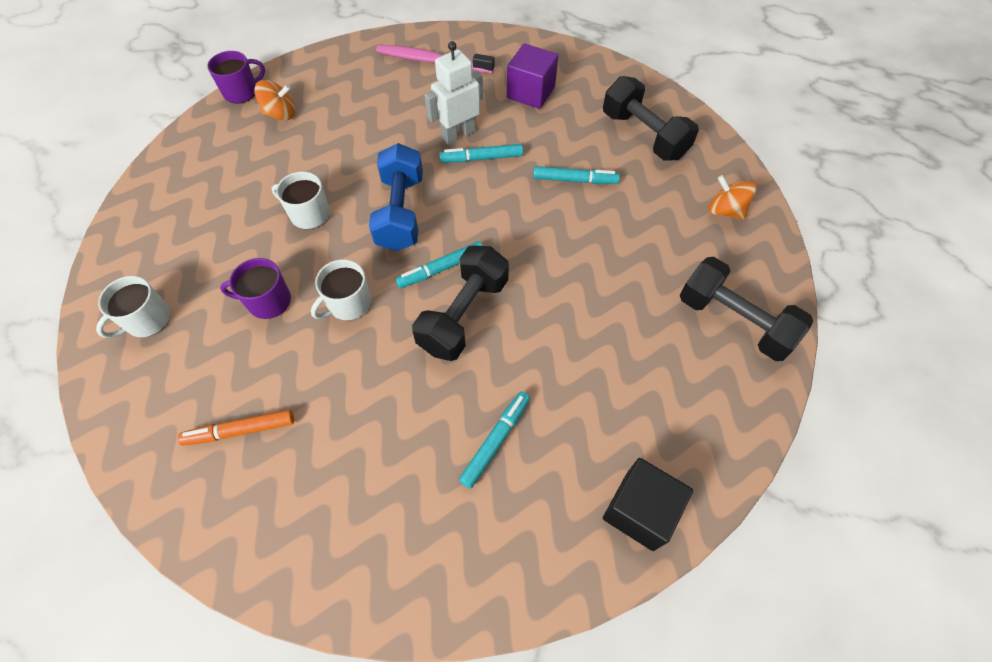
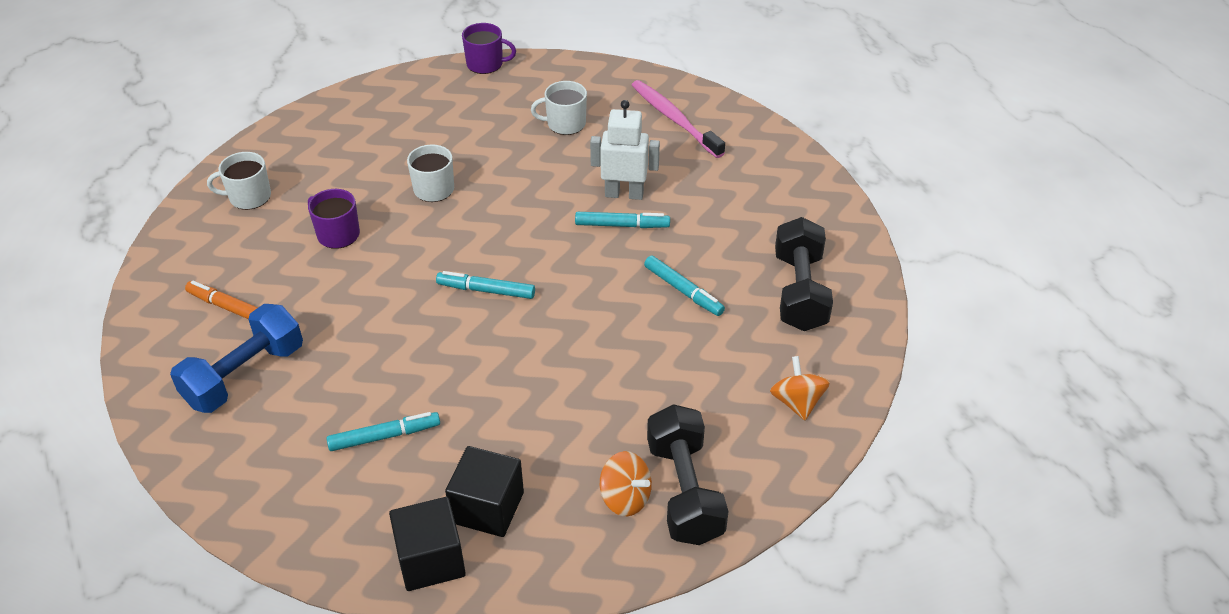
camera: 40 degrees right, 15 degrees down
orange spinning top [254,80,295,121] -> orange spinning top moved to [600,451,652,516]
white mug [311,259,371,320] -> white mug moved to [531,81,587,135]
blue dumbbell [369,143,423,251] -> blue dumbbell moved to [170,304,303,413]
black dumbbell [412,245,509,361] -> none
turquoise marker [439,144,523,162] -> turquoise marker turned 150 degrees clockwise [575,212,670,228]
purple cube [507,43,558,109] -> none
none -> black cube [445,446,524,537]

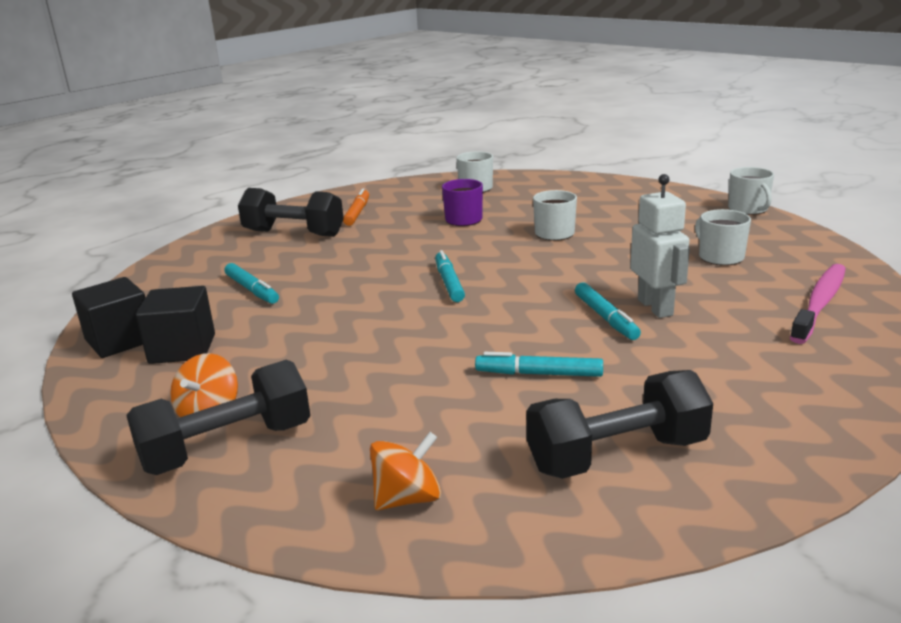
camera: 70 degrees right, 20 degrees down
blue dumbbell [170,304,303,413] -> black dumbbell [238,188,344,237]
purple mug [462,23,516,74] -> white mug [728,167,774,215]
turquoise marker [644,256,725,316] -> turquoise marker turned 75 degrees clockwise [475,352,603,377]

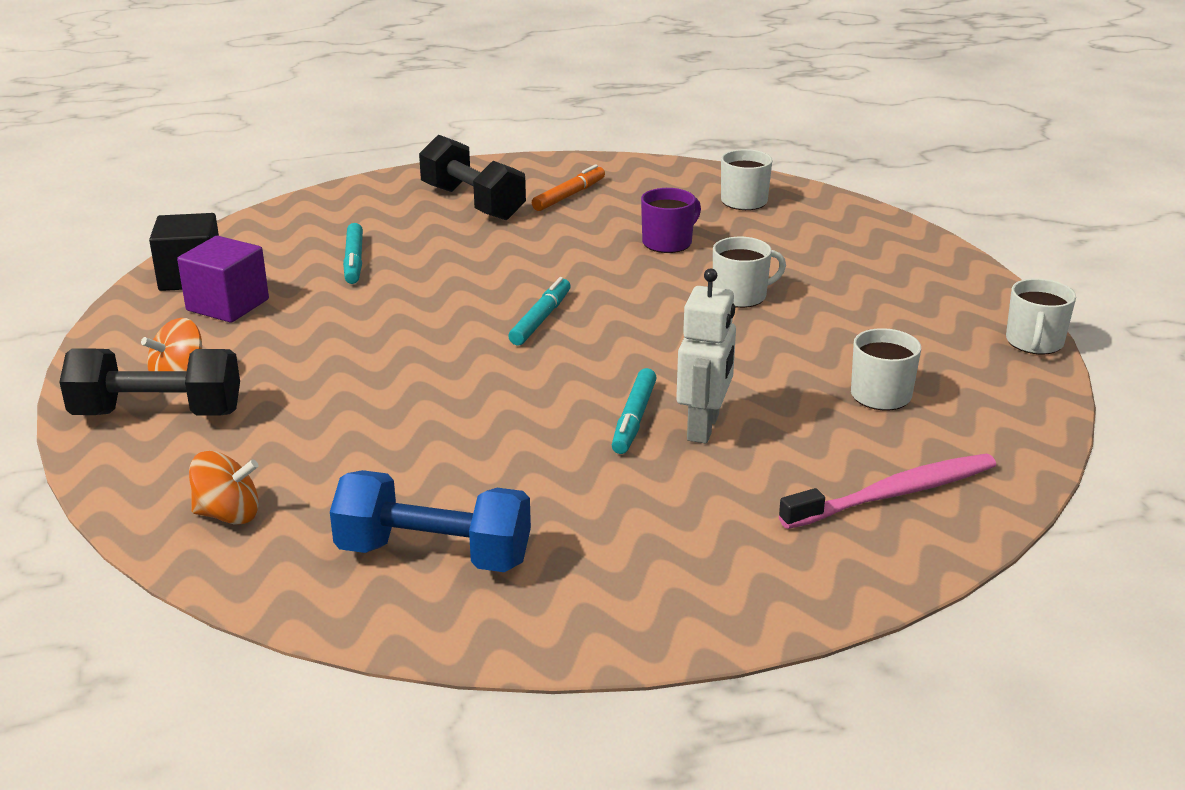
camera: 30 degrees right, 5 degrees up
black cube [136,286,215,364] -> purple cube [177,236,269,323]
turquoise marker [475,352,603,377] -> none
black dumbbell [526,370,713,479] -> blue dumbbell [330,470,531,572]

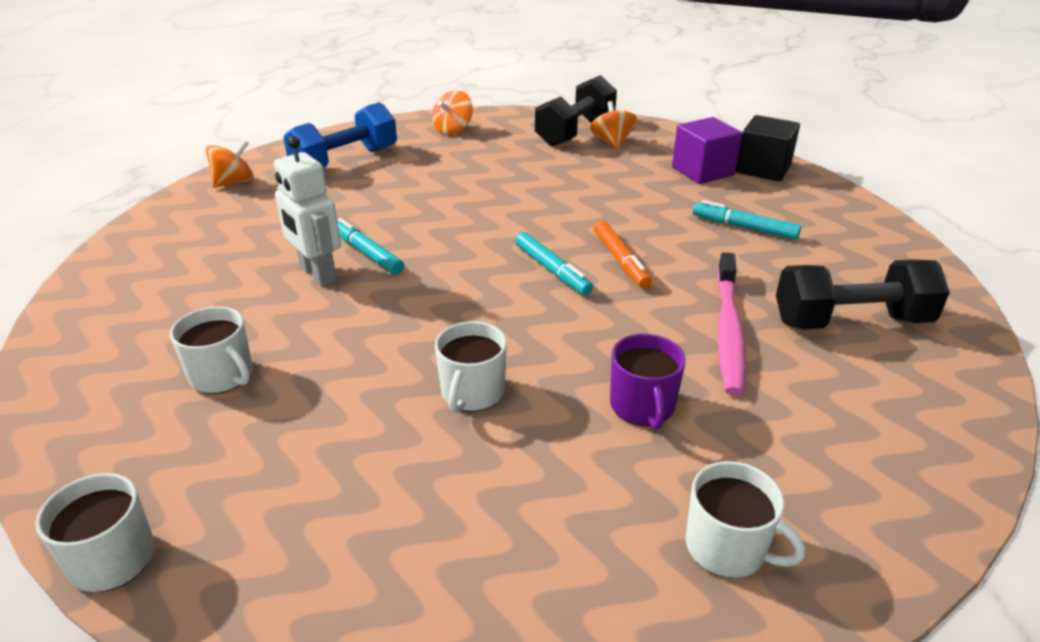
camera: 125 degrees right, 5 degrees up
orange marker [532,165,605,211] -> orange marker moved to [594,220,652,288]
pink toothbrush [779,454,996,529] -> pink toothbrush moved to [717,252,746,396]
none -> orange spinning top [206,140,254,188]

